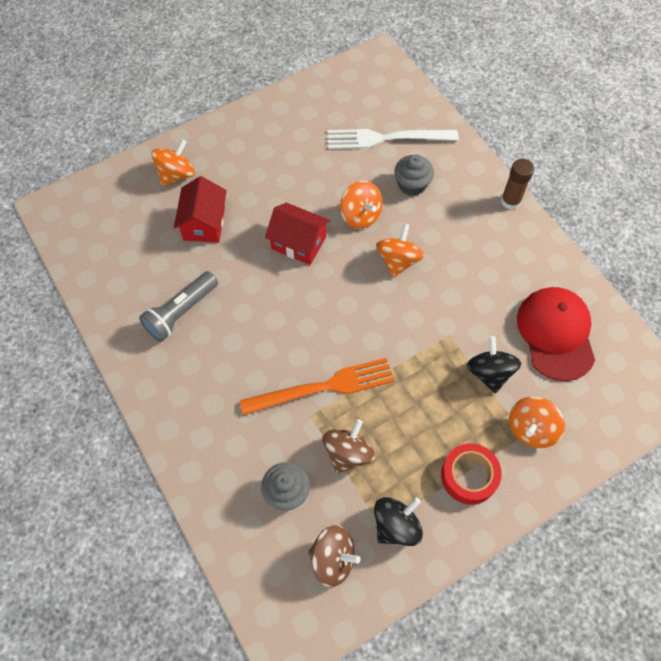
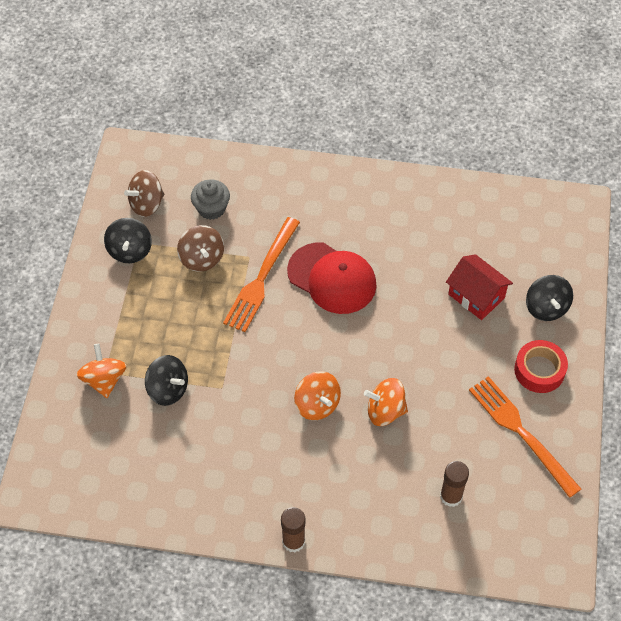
camera: 130 degrees right, 5 degrees down
grey flashlight [139,271,218,342] -> none
orange spinning top [151,139,195,186] -> black spinning top [526,275,573,321]
red house [265,203,330,265] -> none
white fork [327,129,459,149] -> brown glue stick [440,461,469,507]
grey cupcake [394,154,434,196] -> none
red tape [441,443,502,505] -> red tape moved to [514,340,568,393]
red cap [517,287,595,381] -> red cap moved to [287,242,376,314]
none -> orange fork [469,376,581,498]

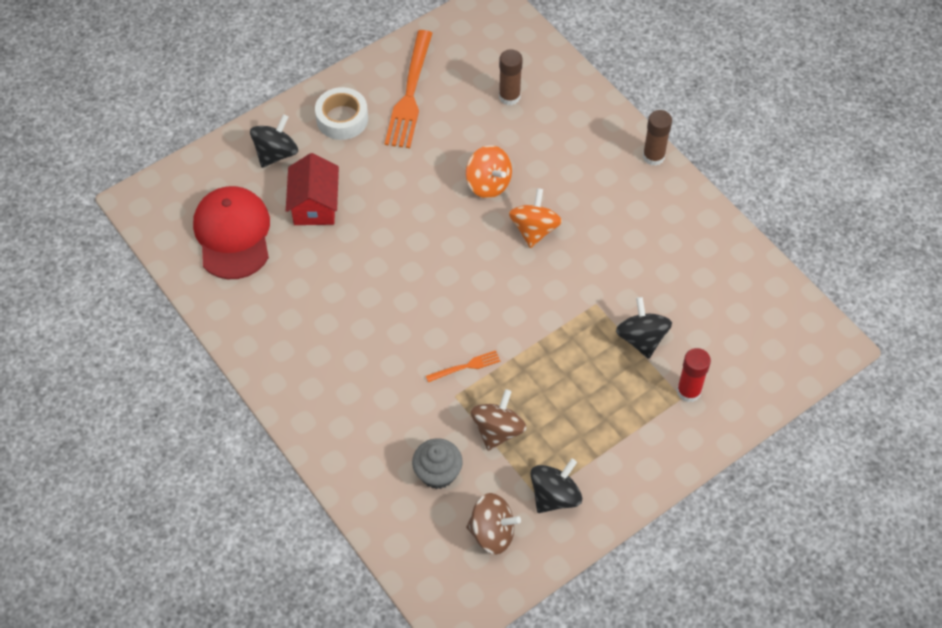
camera: 135 degrees left, 0 degrees up
orange spinning top [76,343,127,398] -> red glue stick [677,348,711,402]
orange fork [223,217,300,332] -> orange fork [426,350,501,382], size x0.46
red cap [287,242,376,314] -> red cap moved to [193,186,270,279]
red tape [514,340,568,393] -> white tape [315,87,368,140]

